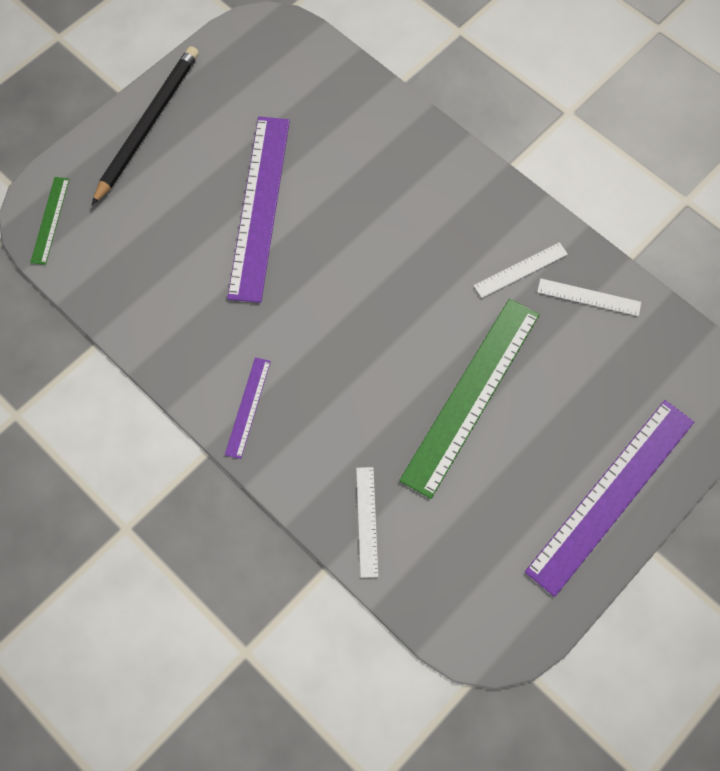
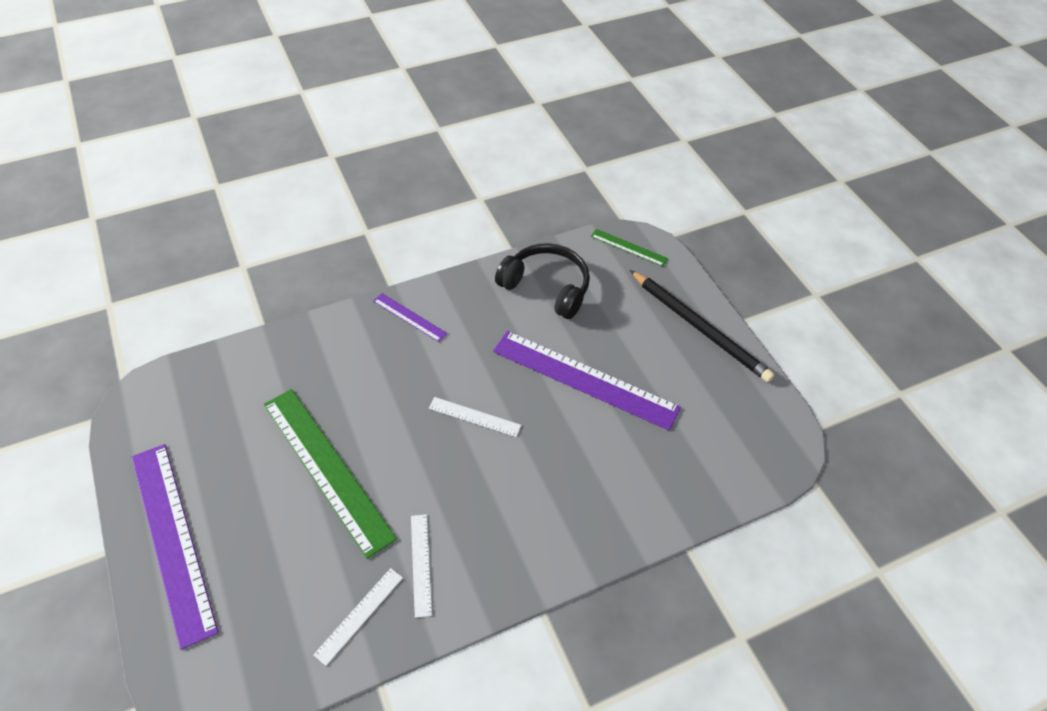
camera: 110 degrees right, 15 degrees down
white ruler [356,467,378,578] -> white ruler moved to [429,397,522,437]
none -> black headphones [495,243,590,319]

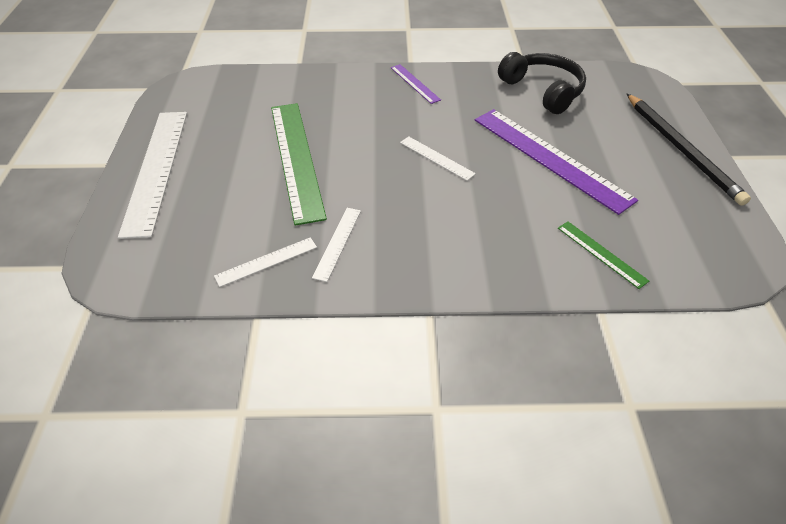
camera: 25 degrees right, 5 degrees down
purple ruler [132,444,219,650] -> white ruler [118,112,187,239]
green ruler [591,229,668,267] -> green ruler moved to [558,221,649,289]

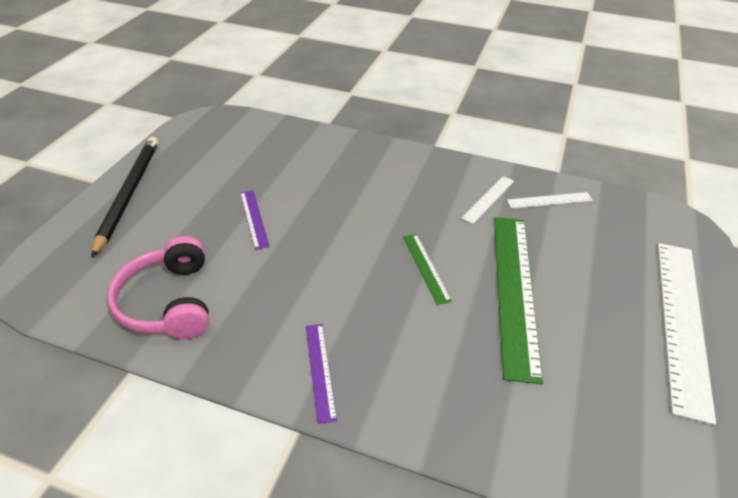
camera: 160 degrees left, 5 degrees down
white ruler [400,136,476,181] -> none
purple ruler [475,109,638,215] -> purple ruler [240,190,270,250], size x0.47
black headphones [498,52,586,114] -> pink headphones [107,236,209,339]
green ruler [558,221,649,289] -> green ruler moved to [403,234,452,305]

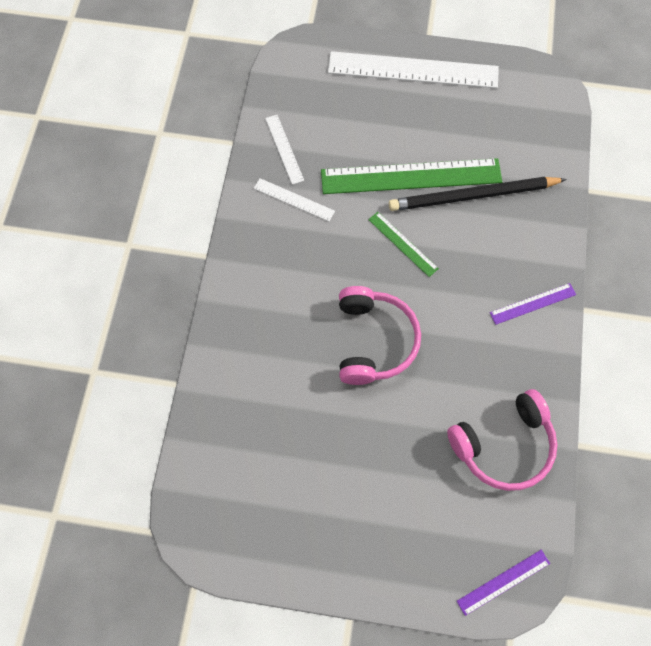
camera: 100 degrees left, 25 degrees up
black pencil [92,137,158,257] -> black pencil moved to [389,177,567,211]
purple ruler [240,190,270,250] -> purple ruler moved to [457,550,550,616]
green ruler [403,234,452,305] -> green ruler turned 75 degrees clockwise [368,212,439,277]
none -> pink headphones [339,286,421,385]

